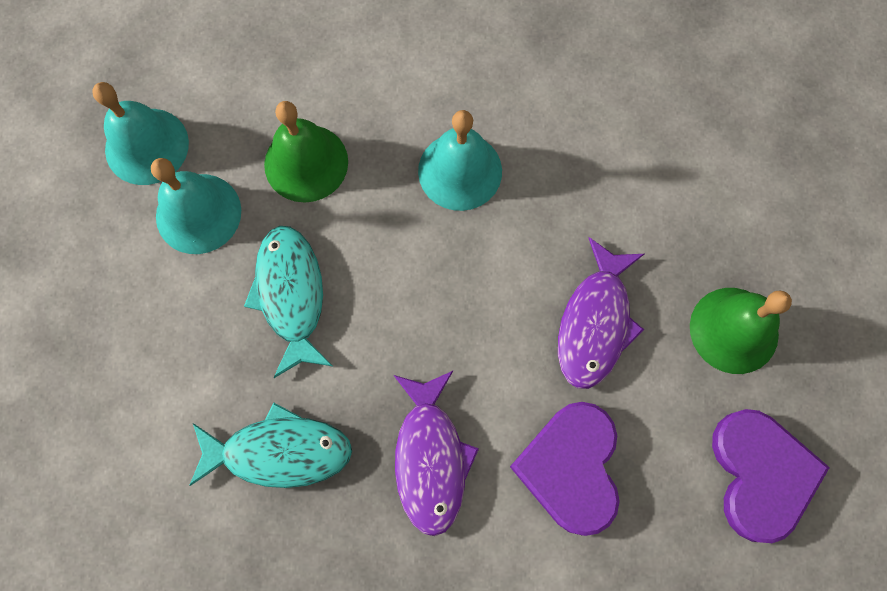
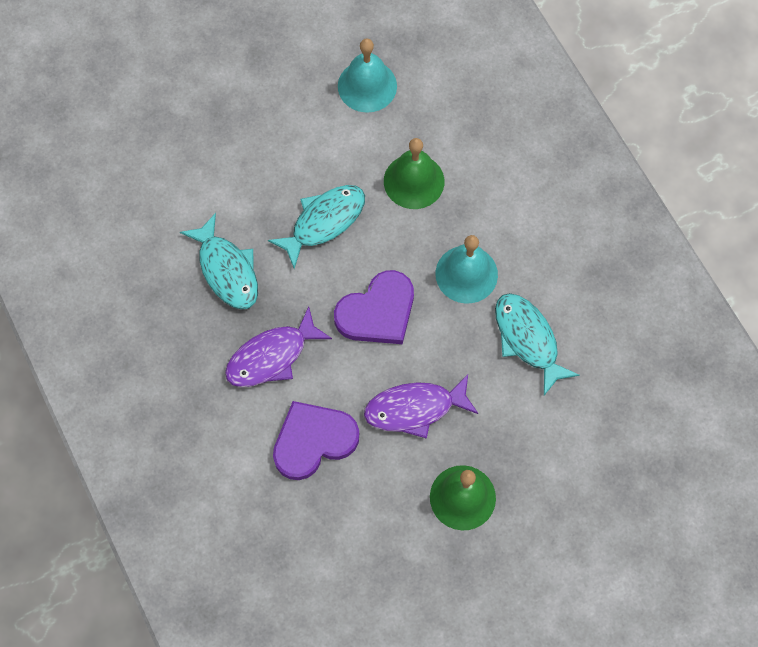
camera: 60 degrees right, 5 degrees down
turquoise bell [151,158,241,254] -> none
purple heart [712,409,830,543] -> purple heart moved to [334,270,414,344]
none -> turquoise fish [495,293,580,395]

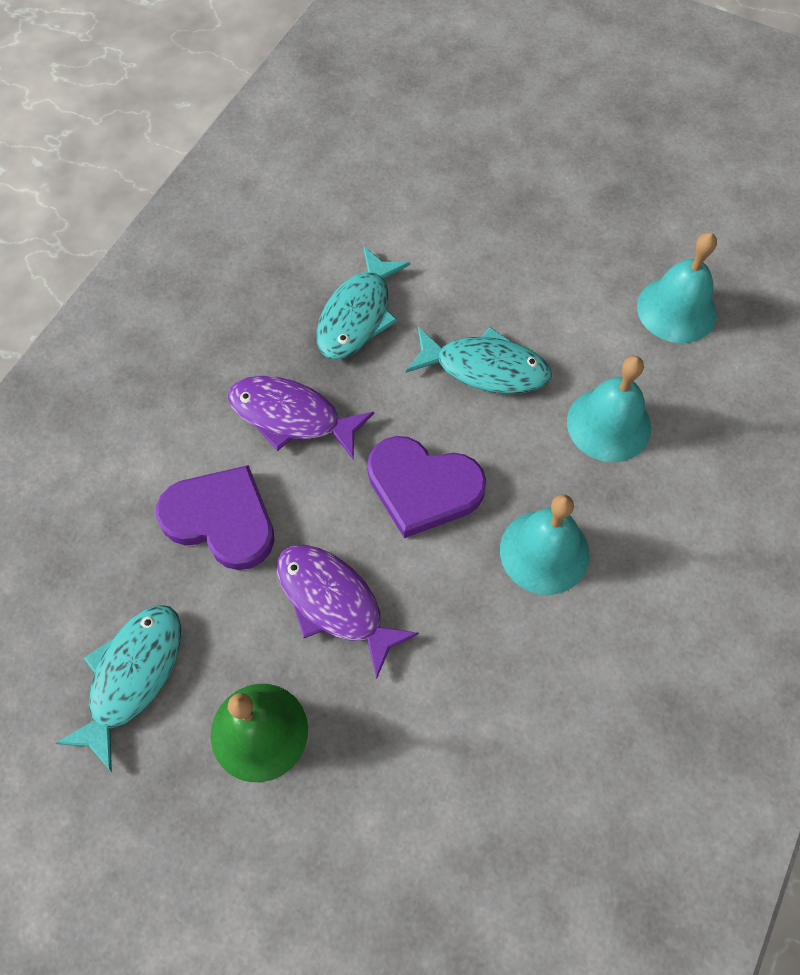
camera: 55 degrees right, 5 degrees down
green bell [384,138,444,209] -> turquoise bell [567,356,651,462]
turquoise fish [495,293,580,395] -> turquoise fish moved to [55,605,181,772]

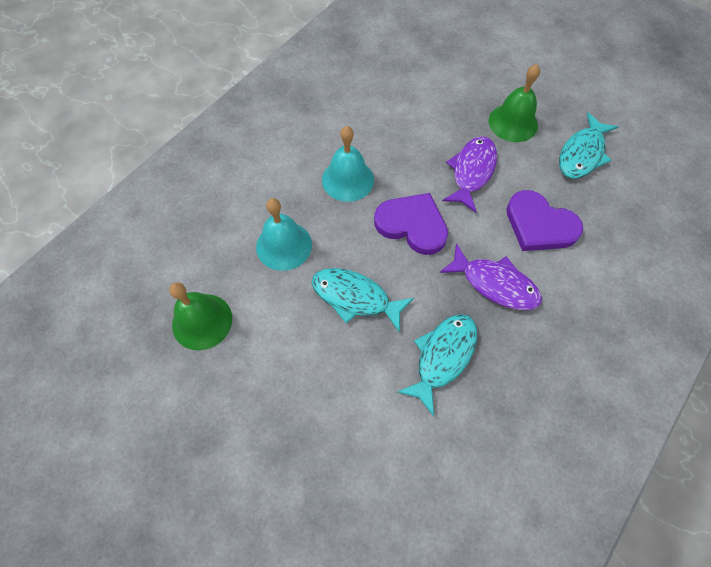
camera: 170 degrees left, 0 degrees up
purple fish [277,545,419,679] -> purple fish turned 120 degrees counterclockwise [442,136,497,212]
turquoise bell [637,232,717,343] -> green bell [169,282,232,350]

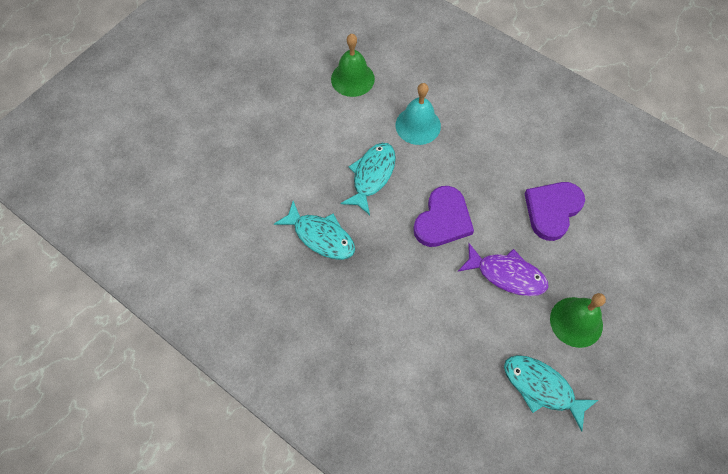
camera: 90 degrees right, 0 degrees up
turquoise bell [322,126,374,202] -> none
purple fish [439,243,542,310] -> none
purple heart [507,190,583,251] -> purple heart moved to [525,182,585,241]

